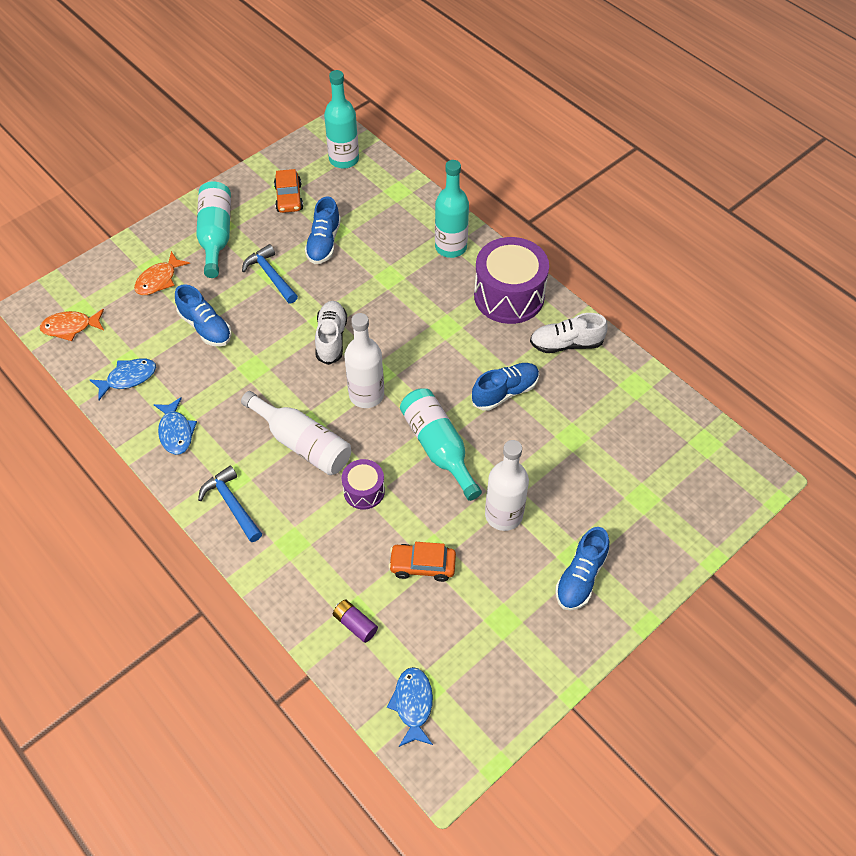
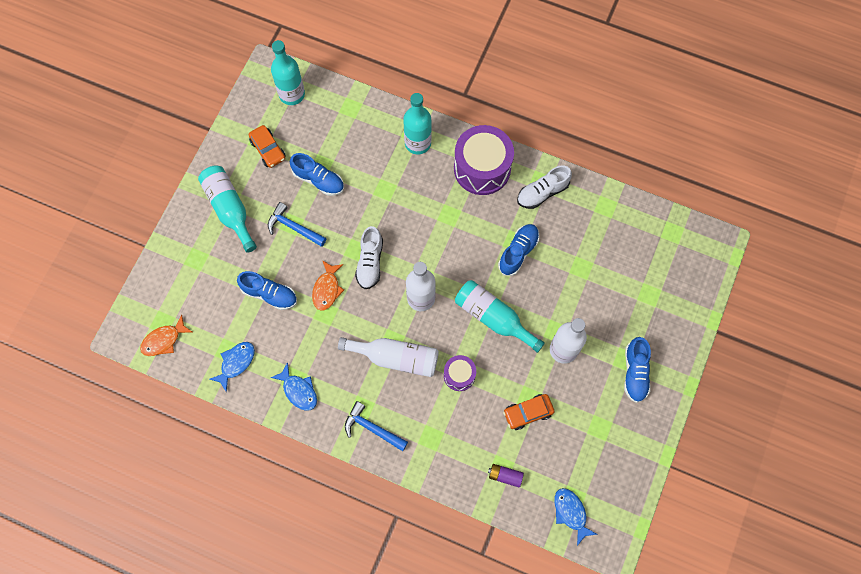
camera: 25 degrees left, 15 degrees up
orange fish [134,251,190,295] -> orange fish moved to [312,260,344,311]
blue shoe [305,196,341,264] -> blue shoe turned 45 degrees counterclockwise [290,153,344,196]
white shoe [315,301,347,365] -> white shoe turned 150 degrees counterclockwise [355,226,383,289]

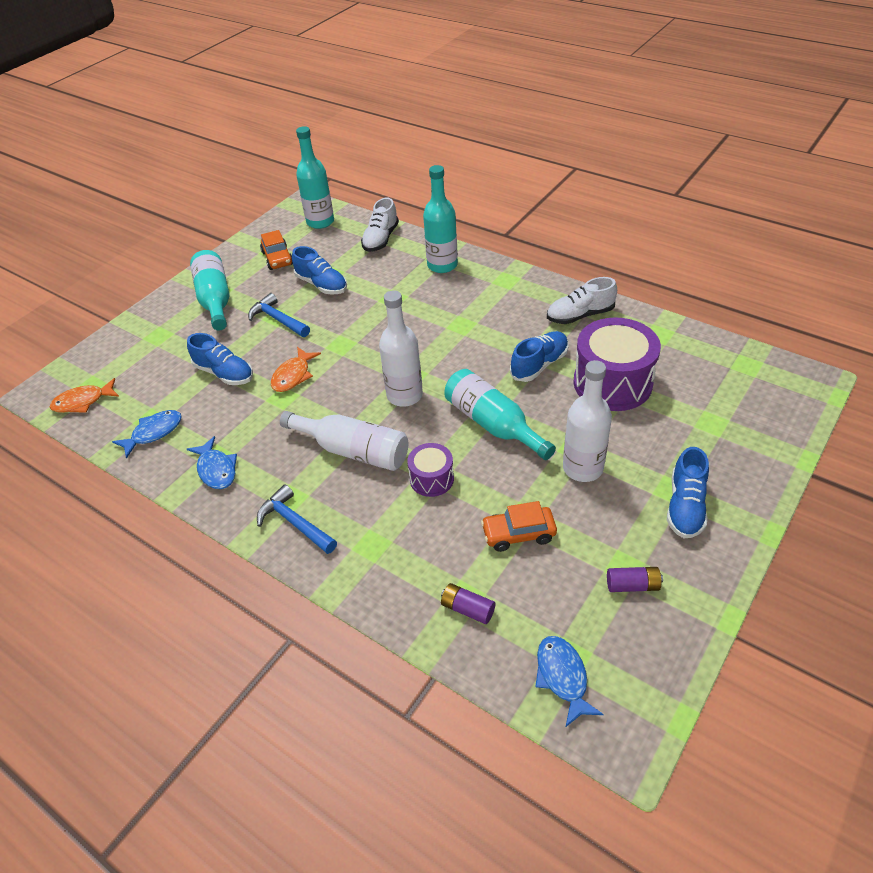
camera: 15 degrees right, 25 degrees down
white shoe [355,226,383,289] -> white shoe moved to [361,198,399,252]
purple drum [454,125,514,195] -> purple drum moved to [574,317,661,411]
none -> purple battery [607,567,663,592]

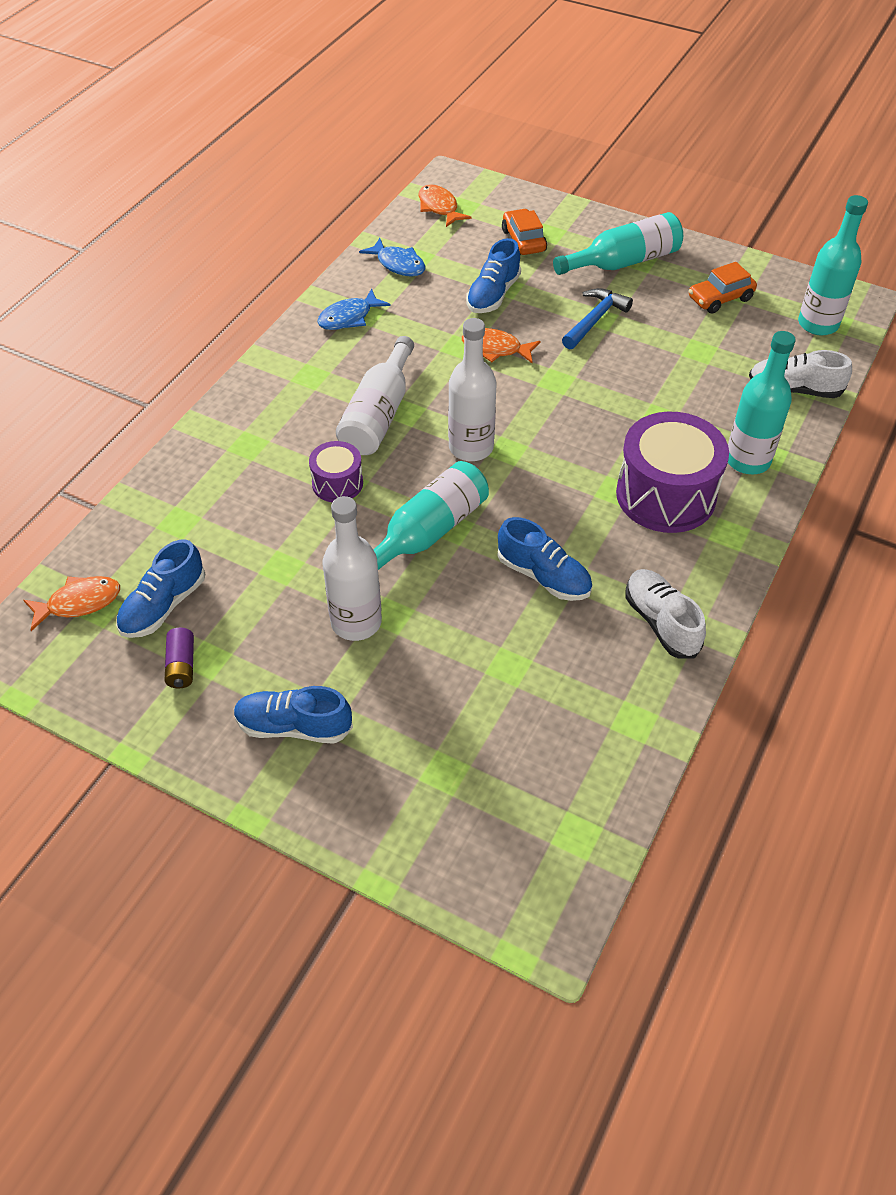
camera: 80 degrees right, 5 degrees up
blue hammer [257,484,337,554] -> none
blue shoe [292,246,347,295] -> blue shoe moved to [116,539,205,638]
purple battery [441,583,495,624] -> none
orange car [481,501,557,552] -> orange car moved to [502,209,547,255]
blue fish [535,636,604,728] -> orange fish [24,576,120,631]
purple drum [574,317,661,411] -> purple drum moved to [616,412,729,533]

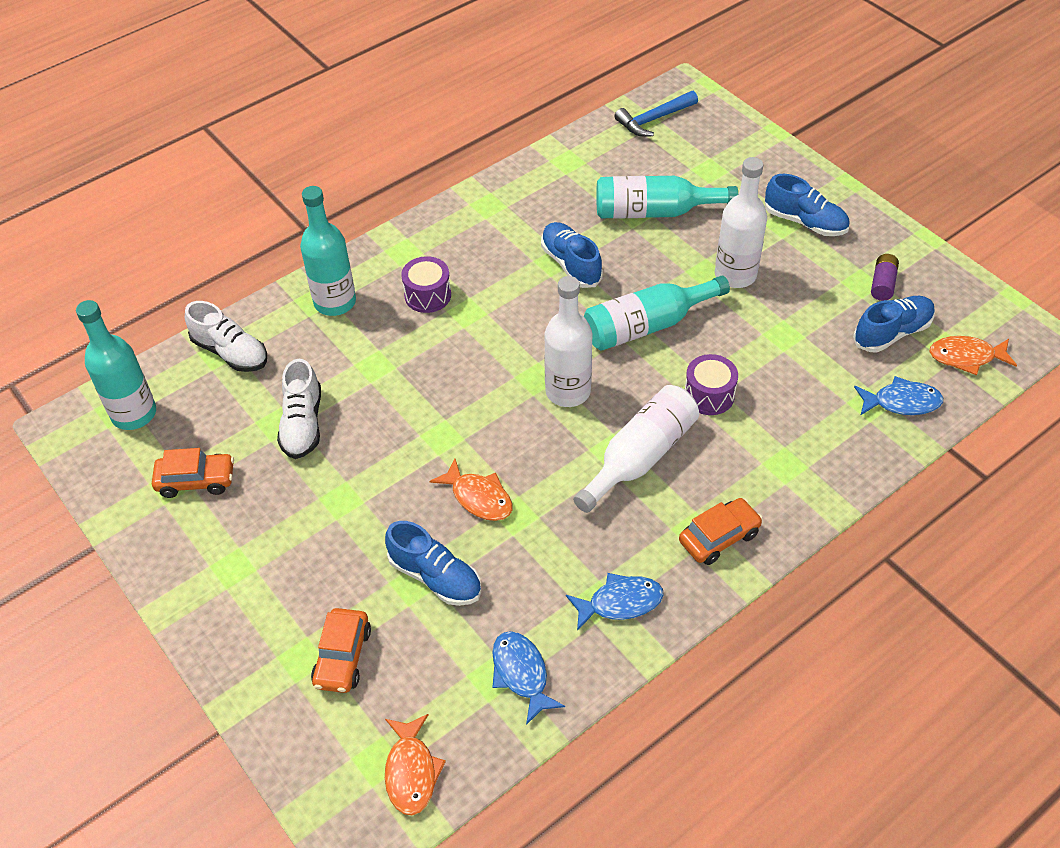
camera: 155 degrees left, 0 degrees up
blue shoe [466,238,521,313] -> blue shoe turned 75 degrees clockwise [385,521,481,606]
turquoise bottle [553,212,683,275] -> turquoise bottle moved to [596,176,738,219]
blue hammer [562,288,633,349] -> blue hammer moved to [614,91,698,137]
purple drum [616,412,729,533] -> purple drum [401,256,451,313], size x0.52
white shoe [625,569,706,659] -> white shoe moved to [277,359,321,459]
none -> orange car [679,498,763,565]
none -> blue fish [854,376,943,416]

